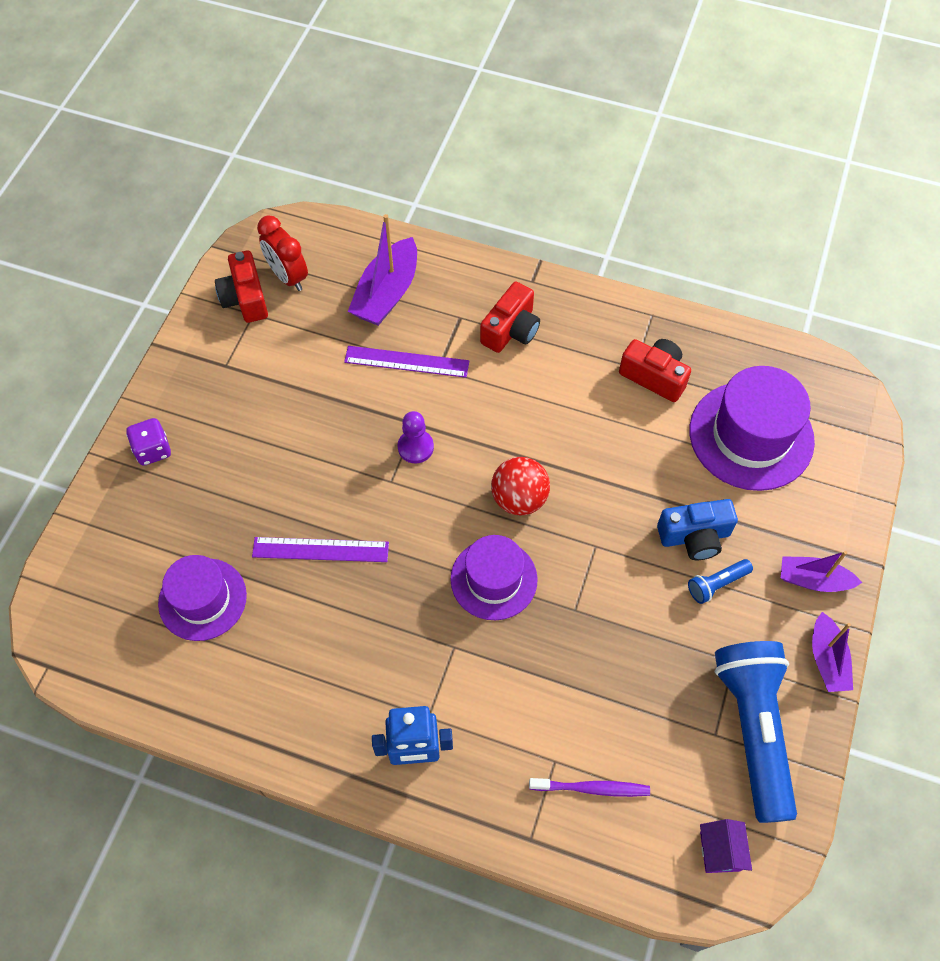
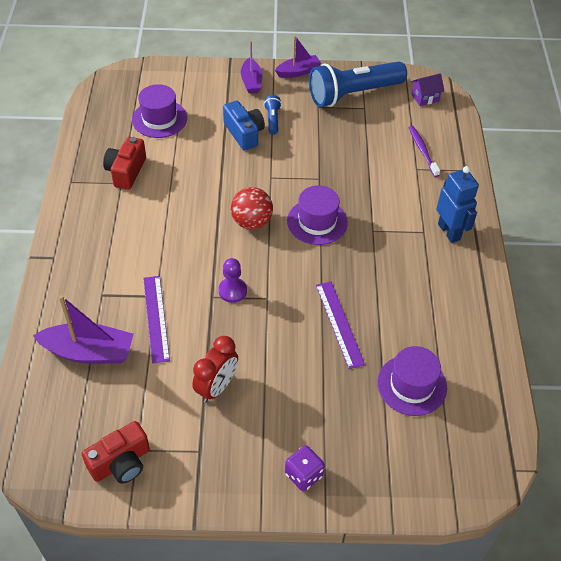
camera: 110 degrees left, 10 degrees down
red clock [257,215,308,291] -> red clock moved to [192,336,238,403]
red camera [480,282,540,353] -> none
blue flashlight [688,559,753,604] -> blue flashlight turned 135 degrees counterclockwise [264,95,282,135]
purple hat [689,366,815,491] -> purple hat [132,84,187,138], size x0.66

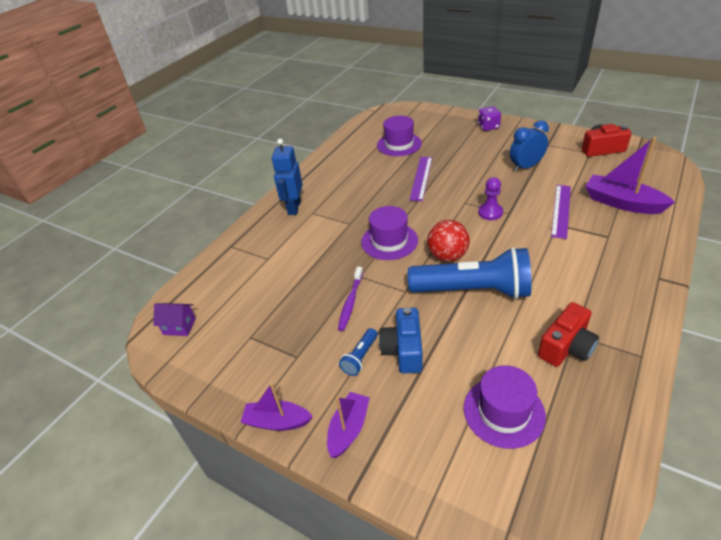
camera: 145 degrees left, 10 degrees down
red clock [192,336,238,403] -> blue clock [510,120,549,172]
blue flashlight [309,61,407,107] -> blue flashlight moved to [408,247,532,299]
purple toothbrush [408,126,440,177] -> purple toothbrush moved to [338,267,363,331]

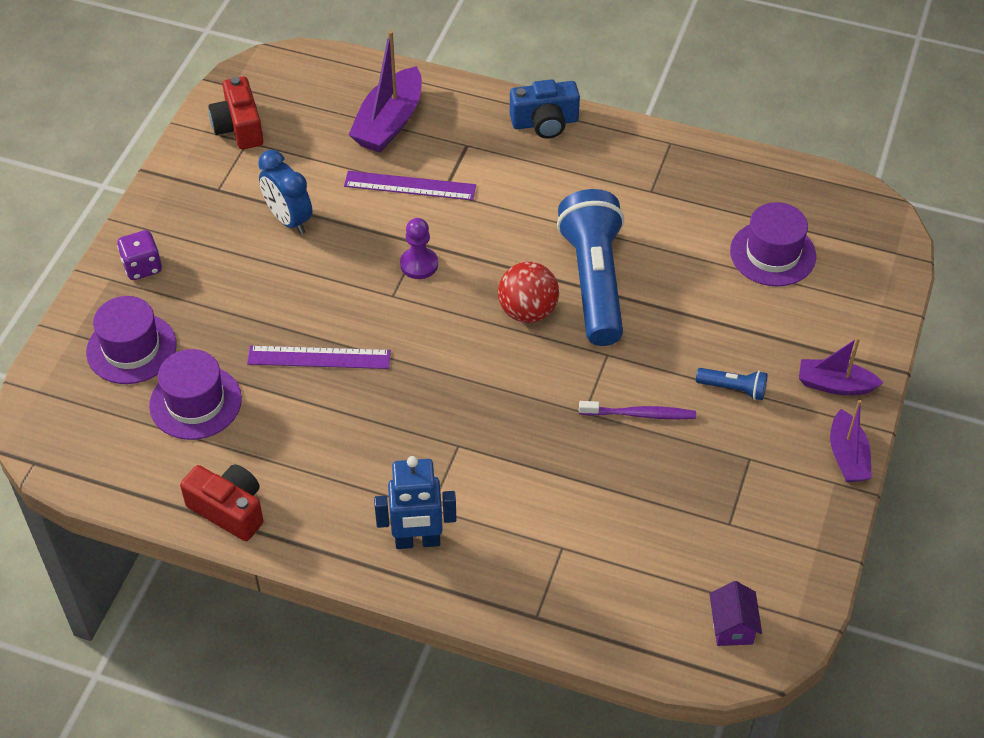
camera: 105 degrees left, 10 degrees up
purple hat [361,206,418,260] -> purple hat moved to [86,296,177,384]
blue camera [379,307,423,373] -> blue camera moved to [510,79,580,138]
red camera [538,302,599,367] -> red camera moved to [180,464,264,541]

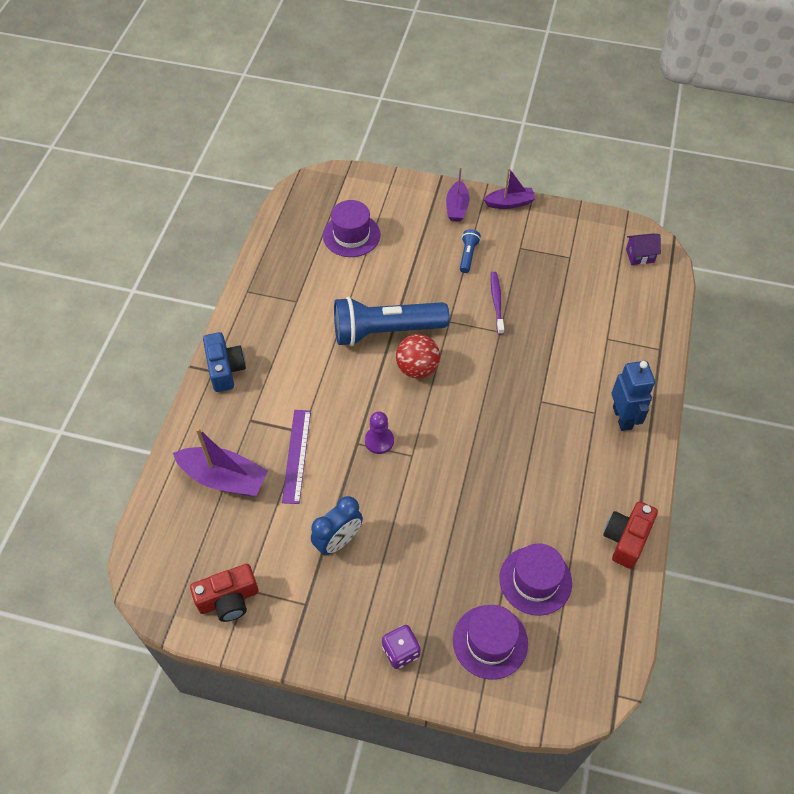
camera: 95 degrees left, 5 degrees up
purple ruler [247,346,391,369] -> none

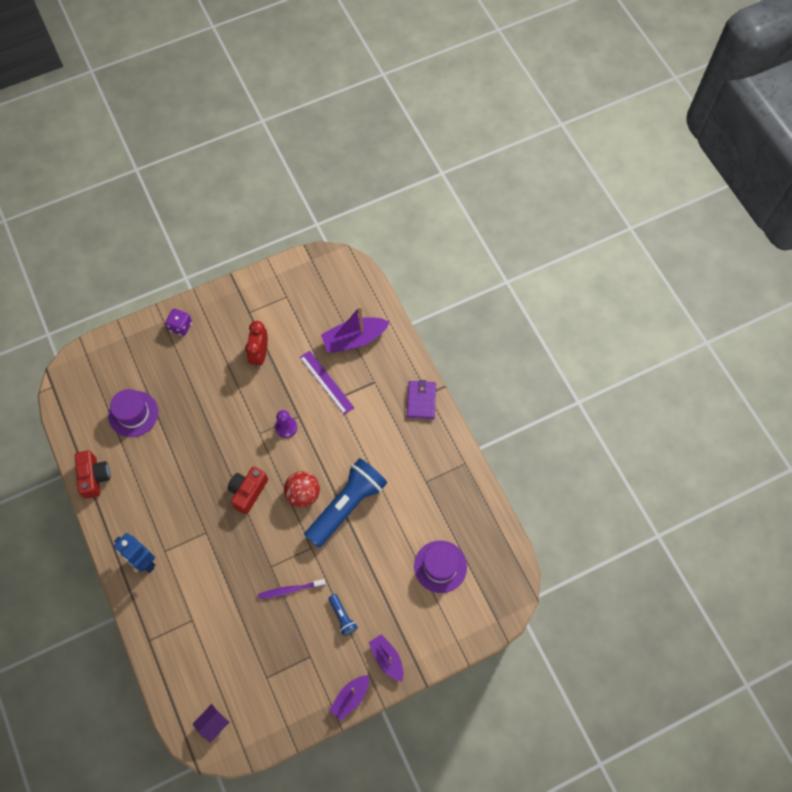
camera: 140 degrees right, 10 degrees up
red camera [190,564,259,622] -> red camera moved to [228,467,268,514]
blue camera [203,332,246,392] -> purple wallet [407,380,436,419]
blue clock [311,496,363,555] -> red clock [245,321,268,368]
purple hat [453,605,528,680] -> none
purple toothbrush [491,272,504,335] -> purple toothbrush turned 120 degrees clockwise [258,579,326,599]

